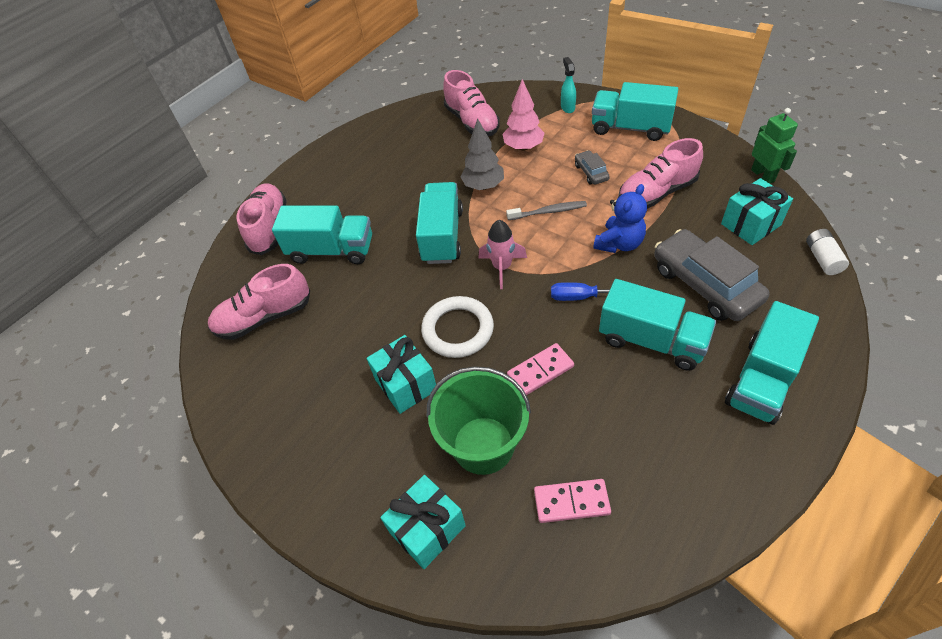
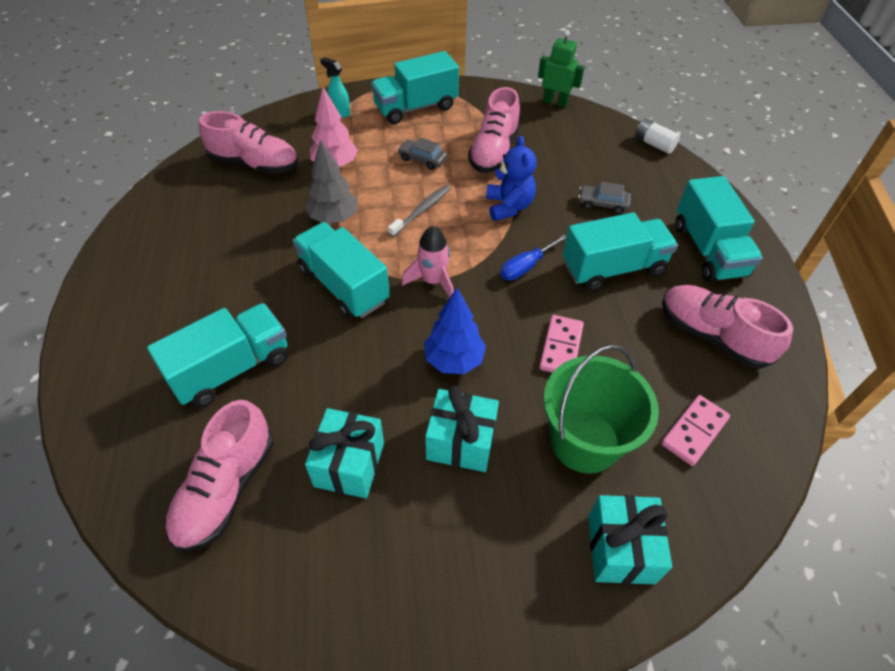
camera: 50 degrees left, 0 degrees up
pink shoe [237,183,287,255] -> pink shoe moved to [662,285,793,369]
white ring [421,296,494,358] -> blue tree [424,288,486,374]
grey car [654,229,770,321] -> grey car [578,182,631,214], size x0.47
turquoise gift [721,178,793,245] -> turquoise gift moved to [305,408,384,498]

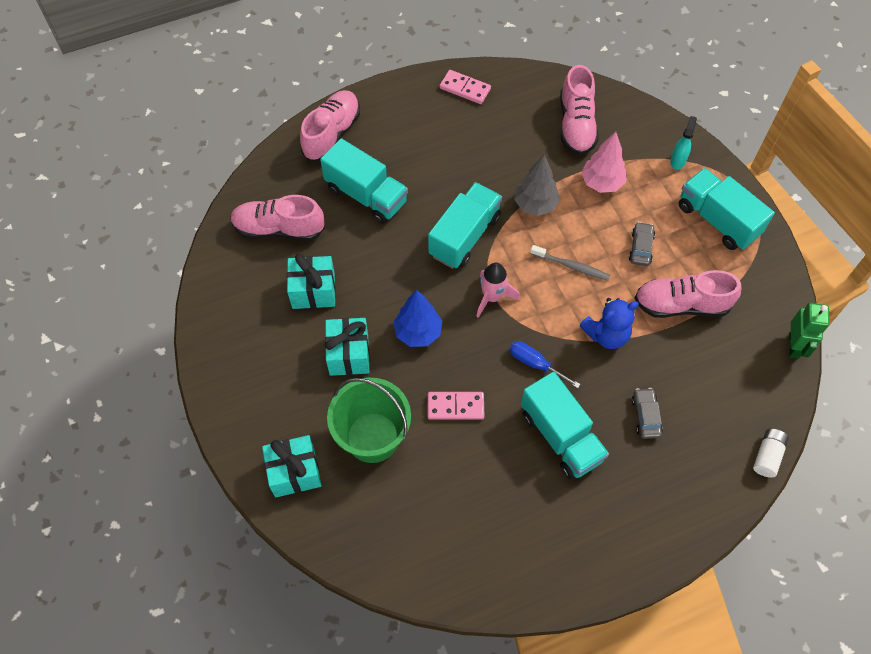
camera: 75 degrees right, 10 degrees up
pink domino [661,395,730,466] -> pink domino moved to [440,70,491,104]
pink shoe [662,285,793,369] -> pink shoe moved to [300,90,360,162]
turquoise truck [675,176,763,282] -> none

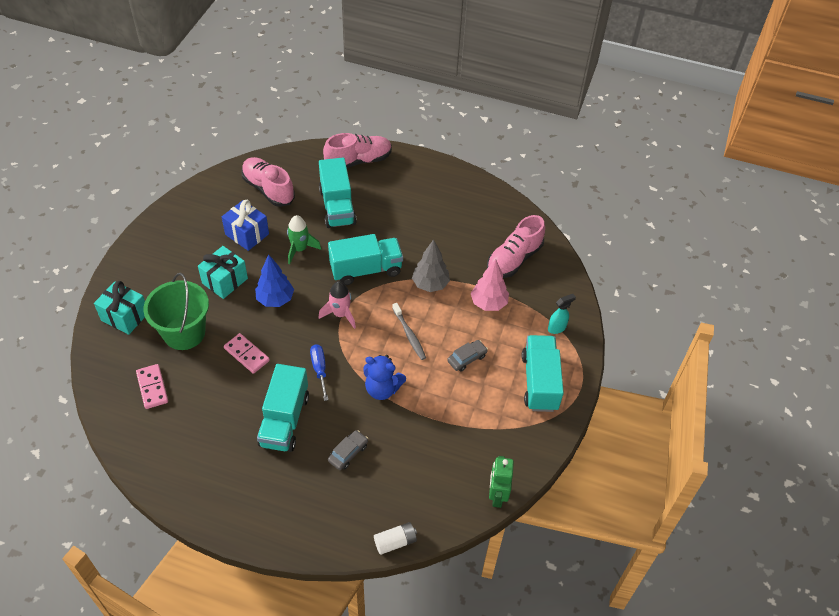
camera: 40 degrees right, 10 degrees down
turquoise gift [287,253,336,309] -> blue gift [222,200,269,251]
pink domino [440,70,491,104] -> pink domino moved to [136,364,168,409]
pink shoe [635,270,741,318] -> none
green robot [789,302,830,359] -> green robot turned 135 degrees clockwise [489,456,514,508]
none -> green rocket [287,215,321,264]

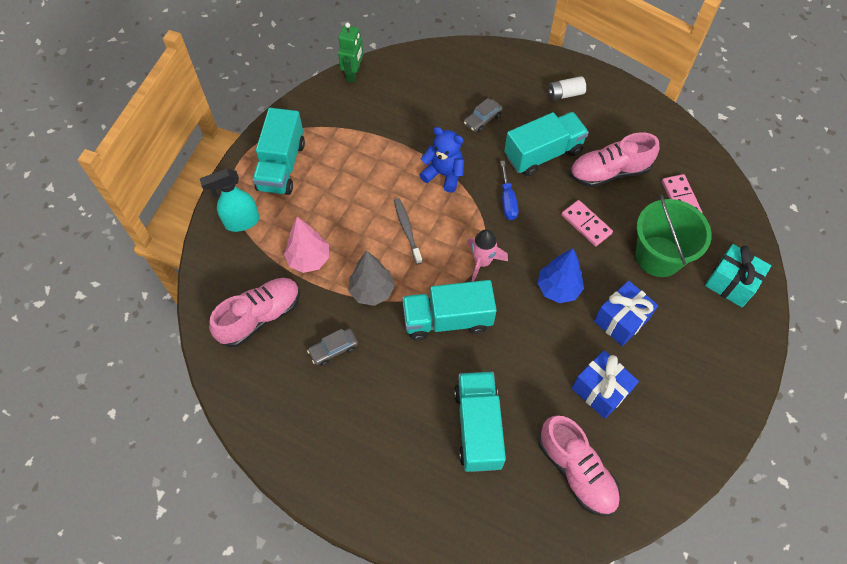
camera: 170 degrees left, 10 degrees up
turquoise gift [198,246,248,299] -> blue gift [594,281,658,346]
turquoise truck [257,364,309,452] -> turquoise truck turned 45 degrees clockwise [504,112,589,176]
green rocket [287,215,321,264] -> none
pink shoe [323,133,392,168] -> pink shoe moved to [570,132,660,187]
white battery [374,522,417,555] -> white battery moved to [548,76,586,100]
grey car [447,340,488,372] -> grey car moved to [307,328,358,366]
turquoise spray bottle [548,294,576,334] -> turquoise spray bottle [200,169,260,232], size x1.55

